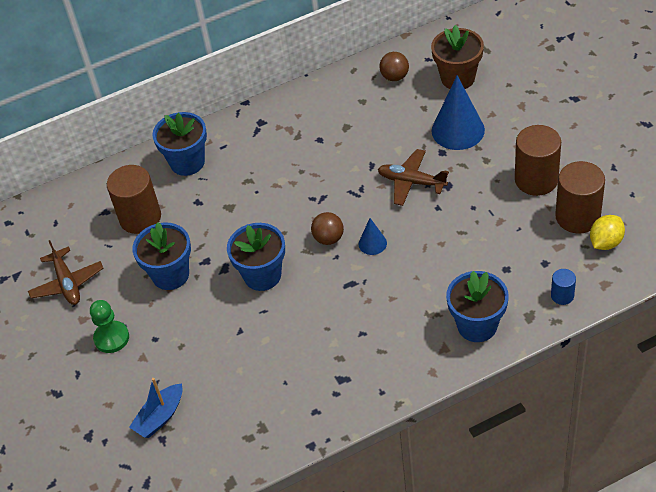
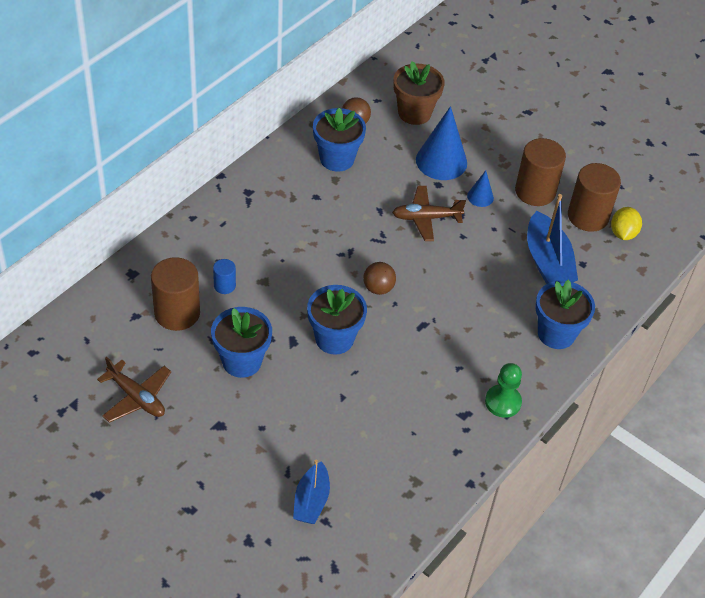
camera: 35 degrees left, 0 degrees up
green pawn [90,300,129,353] -> green pawn moved to [485,363,522,418]
blue flower pot [152,112,207,176] -> blue flower pot moved to [313,108,366,172]
blue cone [359,218,387,255] -> blue cone moved to [467,170,494,207]
blue cylinder [551,269,576,305] -> blue cylinder moved to [213,259,236,294]
none -> blue boat [527,194,578,284]

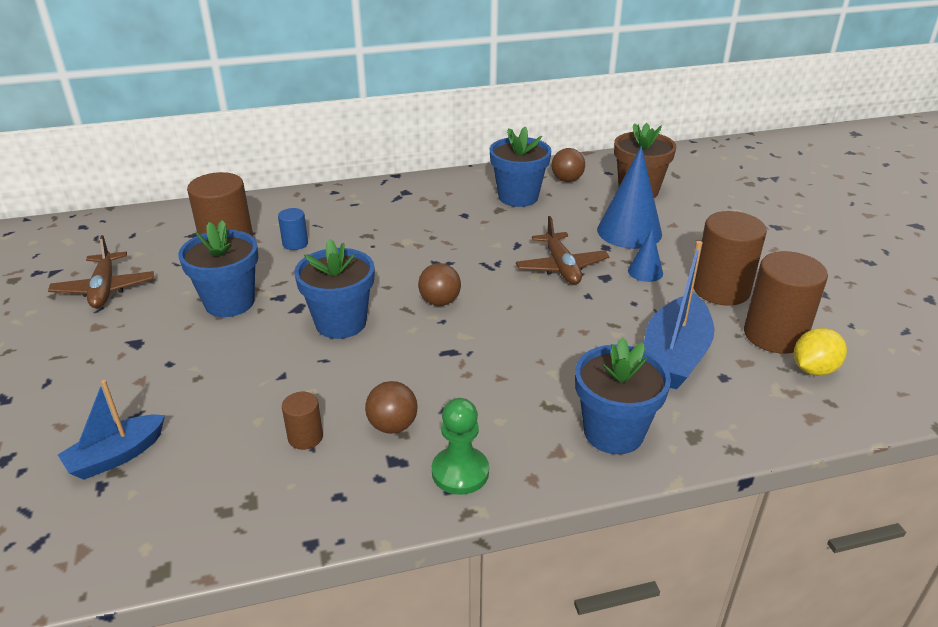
camera: 40 degrees right, 15 degrees down
brown plane [392,186,466,241] -> brown plane turned 135 degrees counterclockwise [516,216,610,285]
none -> brown cylinder [282,392,323,450]
none -> brown ball [365,381,417,434]

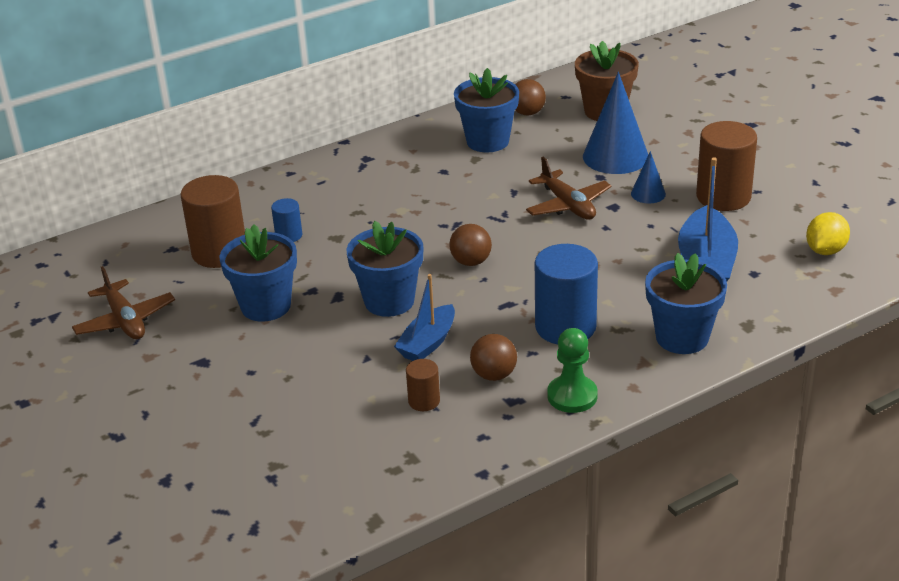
camera: 15 degrees left, 0 degrees up
blue boat [58,380,165,480] -> blue boat moved to [394,274,455,361]
brown cylinder [744,251,828,354] -> none
none -> blue cylinder [535,244,598,344]

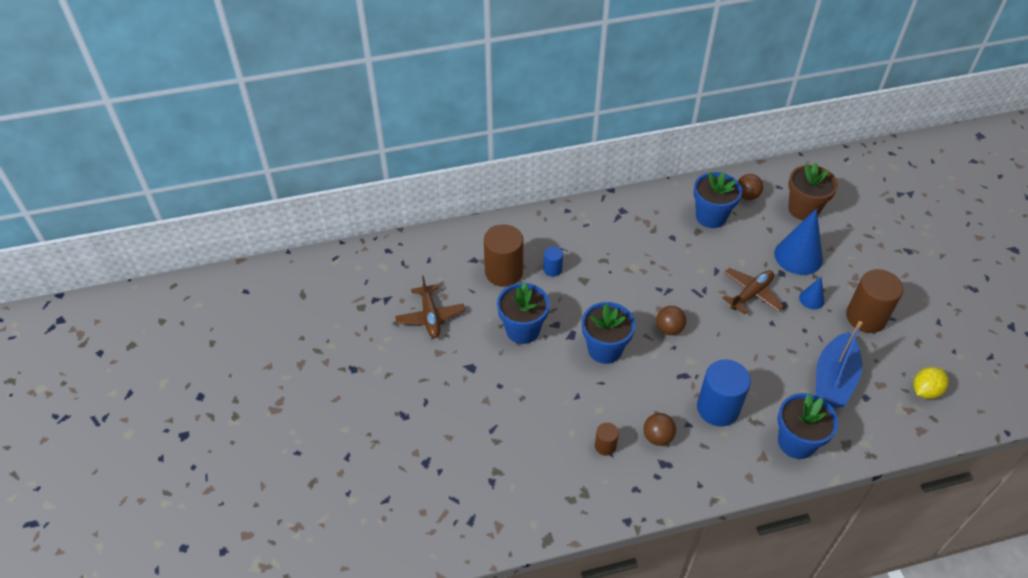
camera: 15 degrees right, 15 degrees up
blue boat [394,274,455,361] -> none
brown plane [526,157,612,220] -> brown plane turned 120 degrees counterclockwise [723,268,784,314]
green pawn [547,328,598,413] -> none

